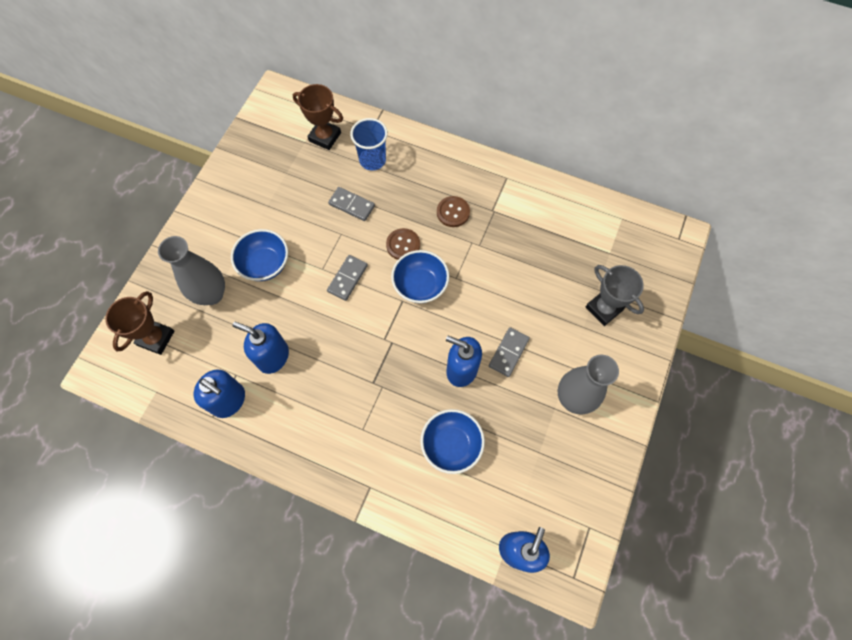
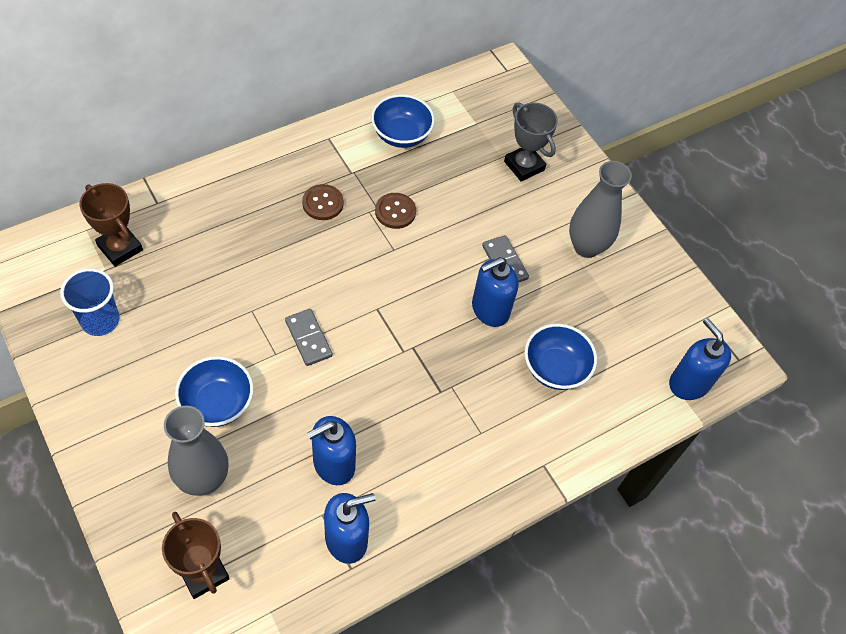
camera: 60 degrees left, 10 degrees down
brown trophy [293,84,343,150] -> brown trophy turned 75 degrees clockwise [80,183,143,267]
grey domino [328,187,375,221] -> none
blue cup [350,118,388,171] -> blue cup moved to [60,268,120,336]
brown button [386,228,420,260] -> brown button moved to [375,193,416,229]
blue bowl [391,250,449,303] -> blue bowl moved to [371,94,435,148]
grey trophy [586,265,644,326] -> grey trophy turned 60 degrees clockwise [504,102,558,181]

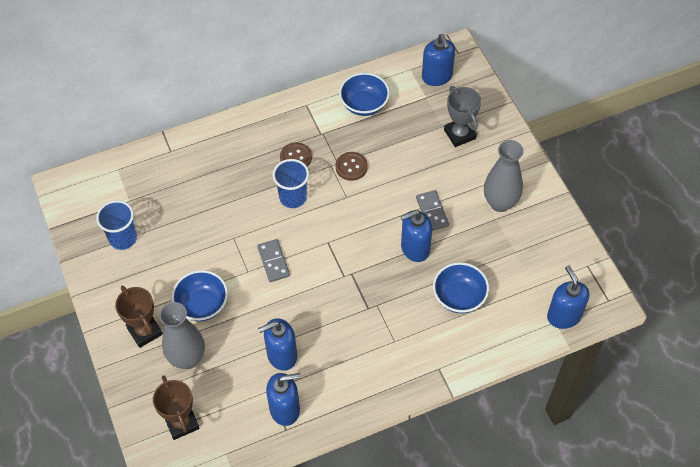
camera: 15 degrees right, 0 degrees up
brown trophy [80,183,143,267] -> brown trophy moved to [115,286,163,348]
none -> blue cup [272,159,309,208]
none -> blue soap dispenser [422,34,455,86]

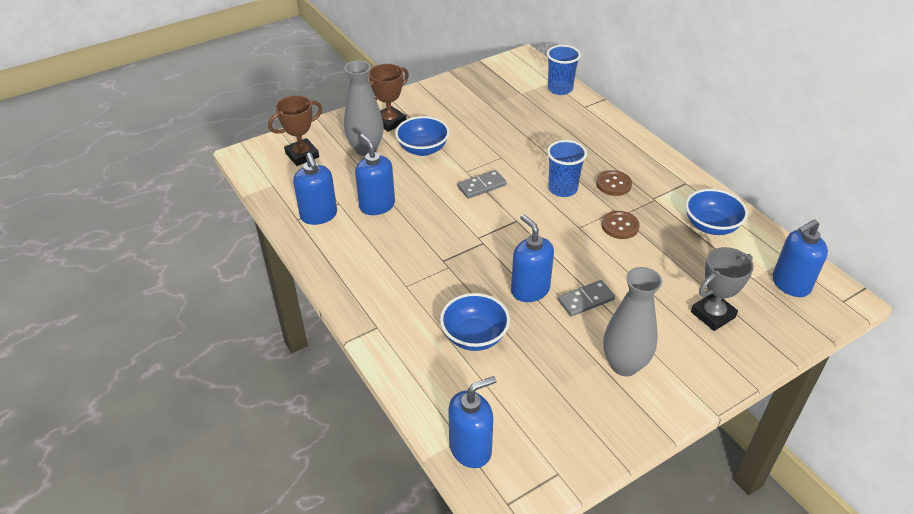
camera: 80 degrees right, 15 degrees down
blue cup [96,200,137,250] -> blue cup moved to [547,45,581,95]

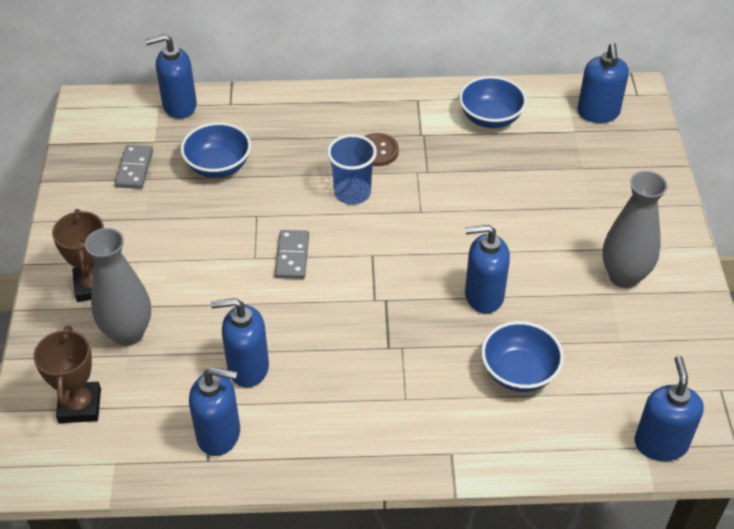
camera: 60 degrees left, 5 degrees up
blue bowl [395,116,450,156] -> blue bowl moved to [180,122,251,178]
blue cup [547,45,581,95] -> blue soap dispenser [145,34,197,119]
grey domino [558,280,615,317] -> grey domino moved to [115,145,153,189]
brown button [602,211,640,239] -> none
grey trophy [691,247,754,331] -> none

